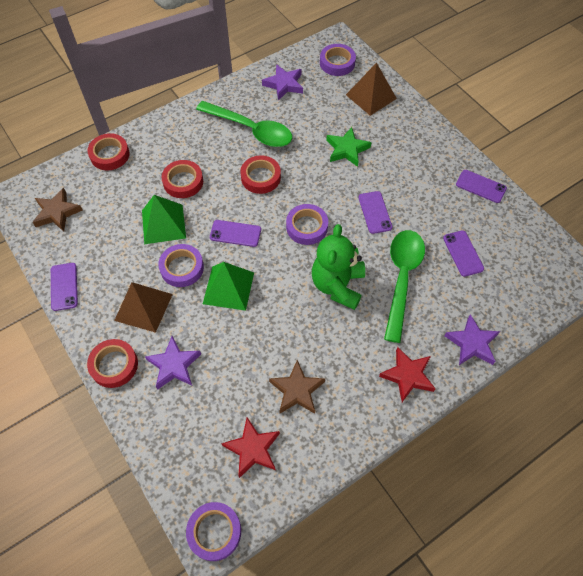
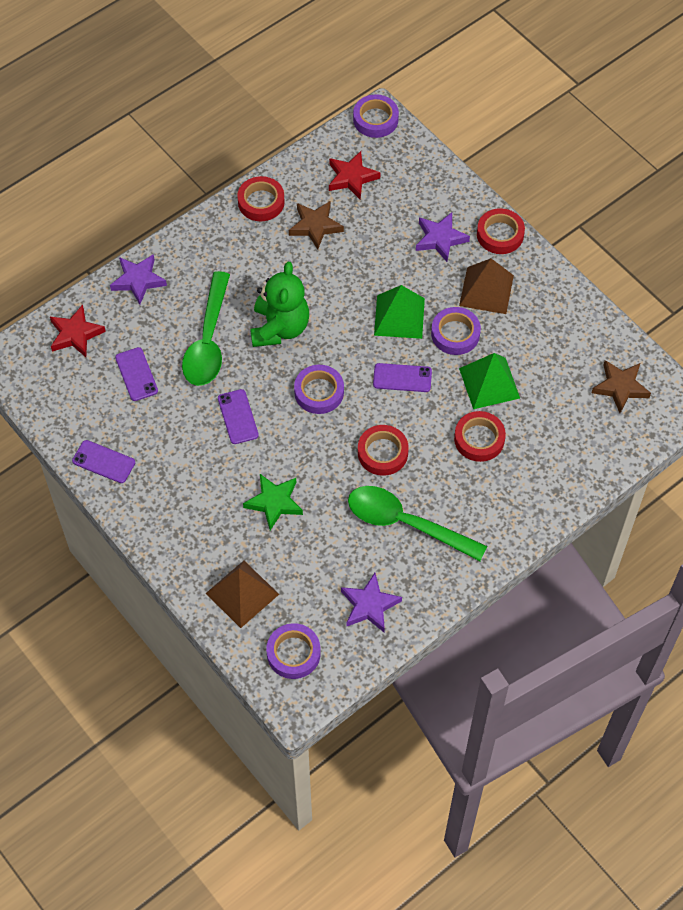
camera: 175 degrees right, 0 degrees up
purple phone [51,263,78,311] -> none
red tape [87,133,130,170] -> red tape moved to [237,176,285,221]
red star [379,347,436,402] -> red star moved to [50,305,106,357]

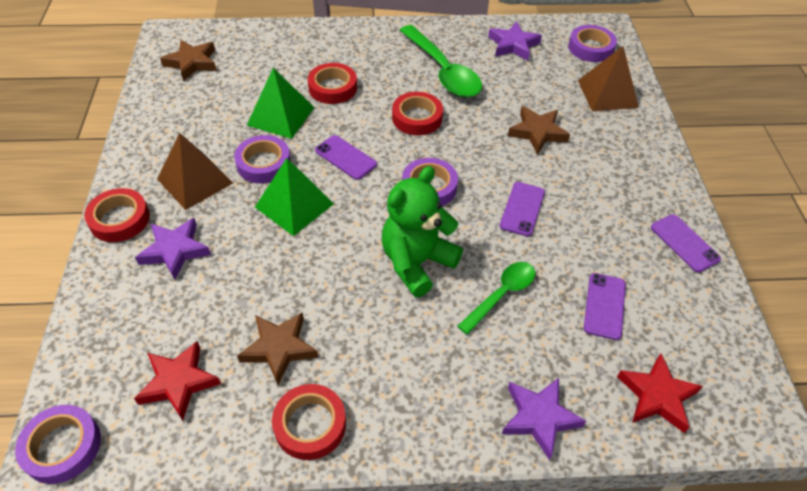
camera: 145 degrees left, 10 degrees down
green spoon [182,271,230,386] -> green spoon [457,262,535,335], size x0.60
green star [243,474,303,530] -> brown star [508,106,570,155]

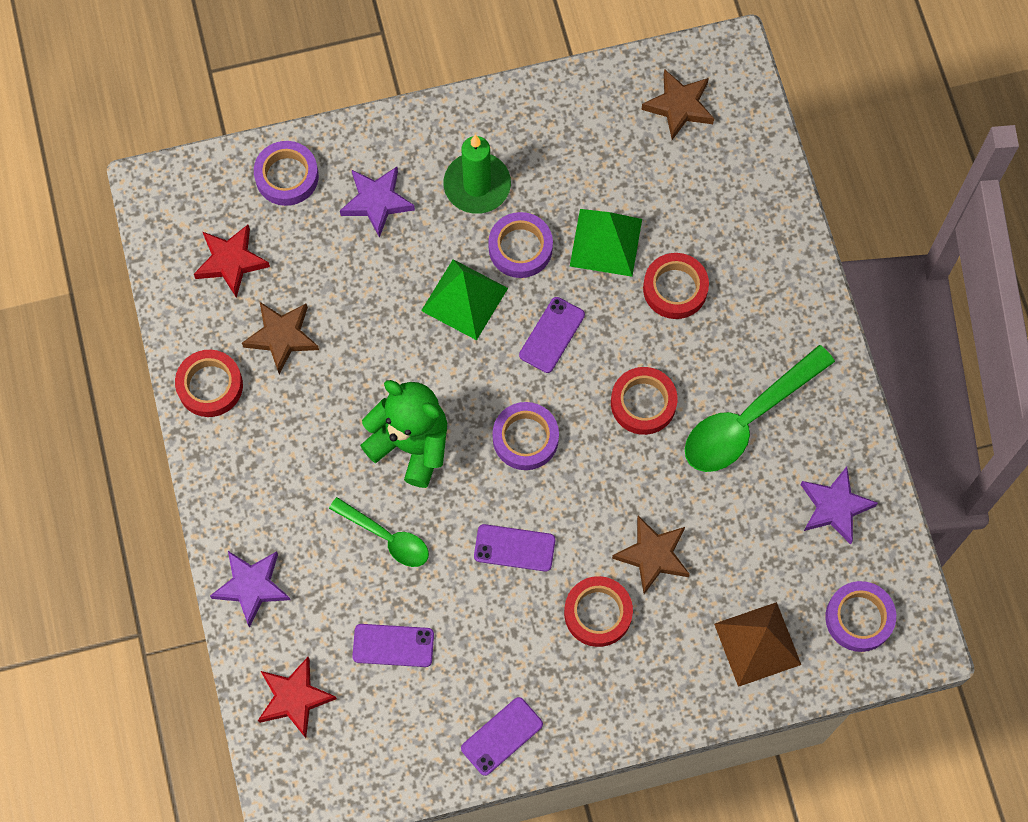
camera: 80 degrees right, 20 degrees up
purple tape [15,405,101,484] -> purple tape moved to [254,141,319,206]
red tape [84,188,150,242] -> red tape moved to [564,576,633,647]
brown pyramid [157,133,233,210] -> green candle [444,135,511,214]

